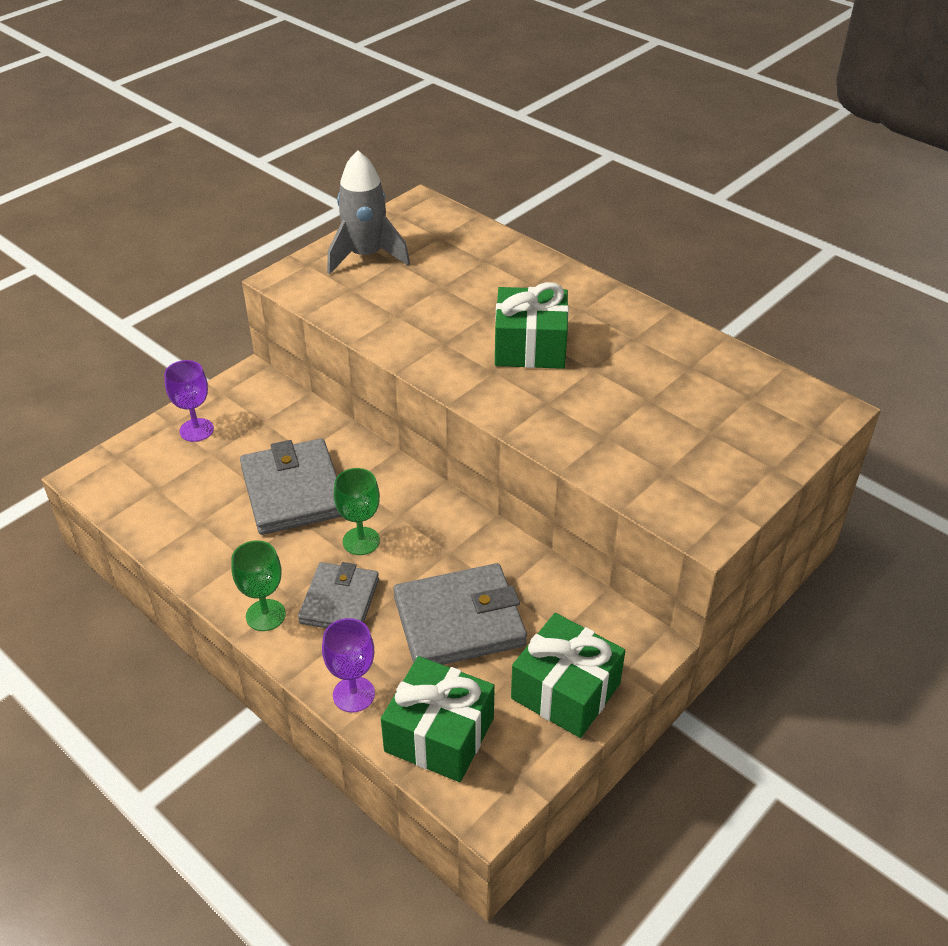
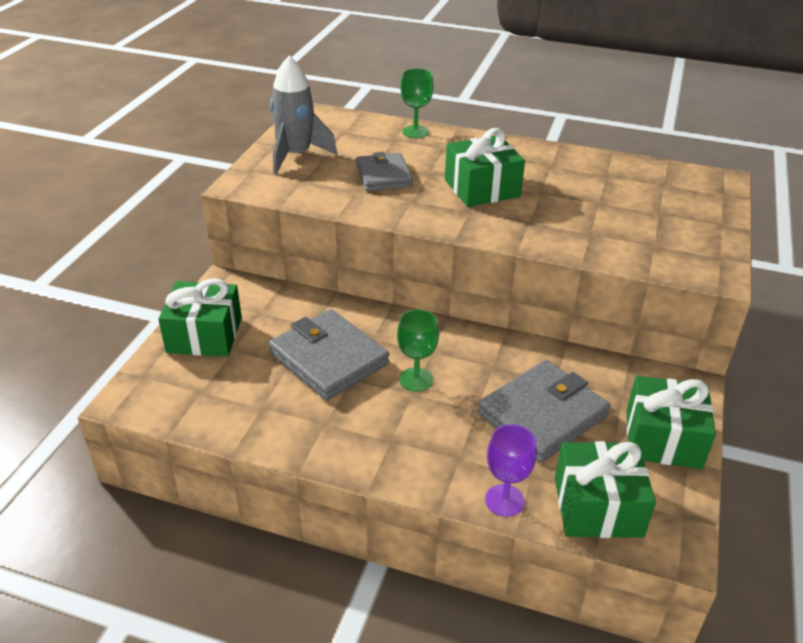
camera: 25 degrees left, 5 degrees down
purple goblet [164,360,214,442] -> green gift [158,278,242,357]
green goblet [231,540,286,631] -> green goblet moved to [400,68,433,138]
grey wallet [298,562,379,628] -> grey wallet moved to [356,152,413,191]

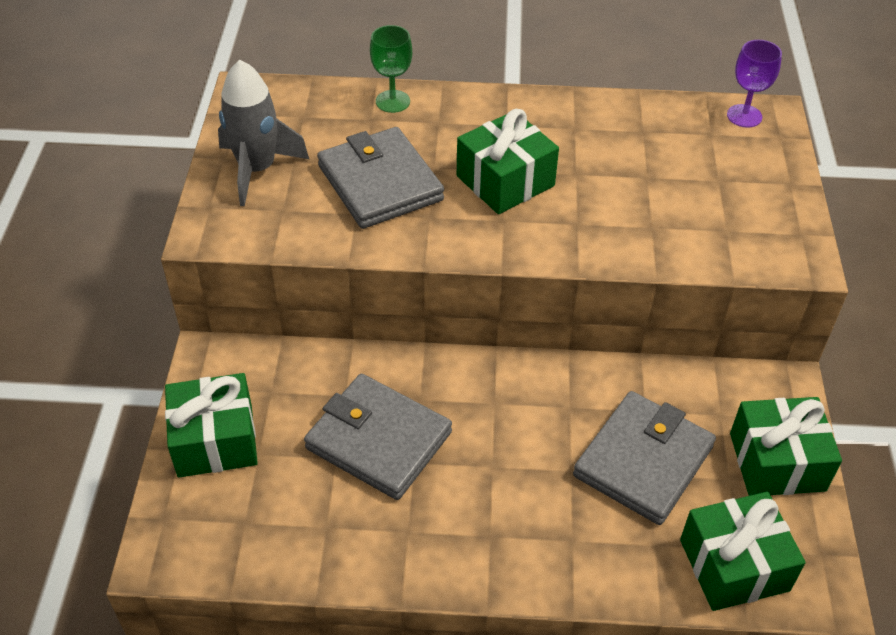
camera: 15 degrees left, 10 degrees up
grey wallet [356,152,413,191] -> grey wallet [317,127,444,229], size x1.52
green goblet [397,309,439,392] -> none
purple goblet [485,424,537,517] -> purple goblet moved to [727,40,782,128]

